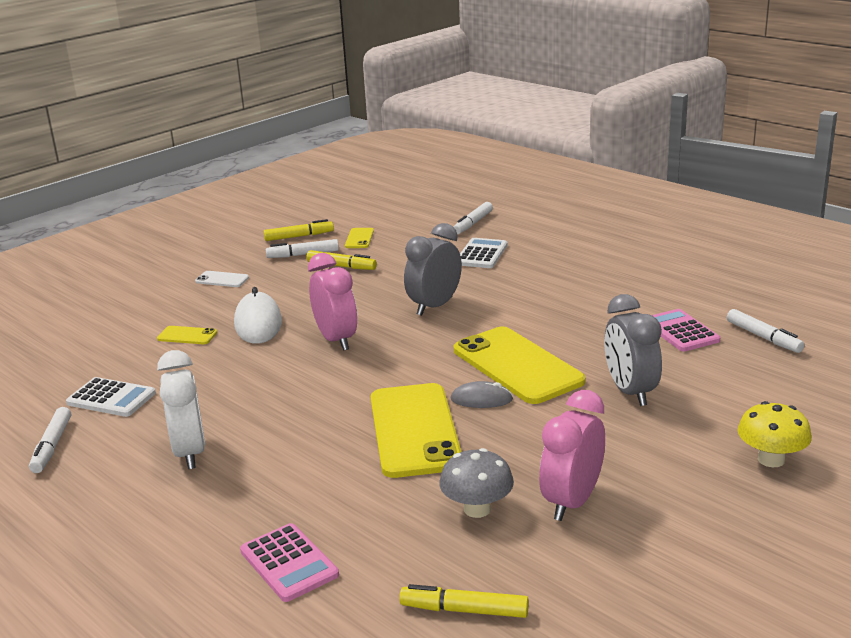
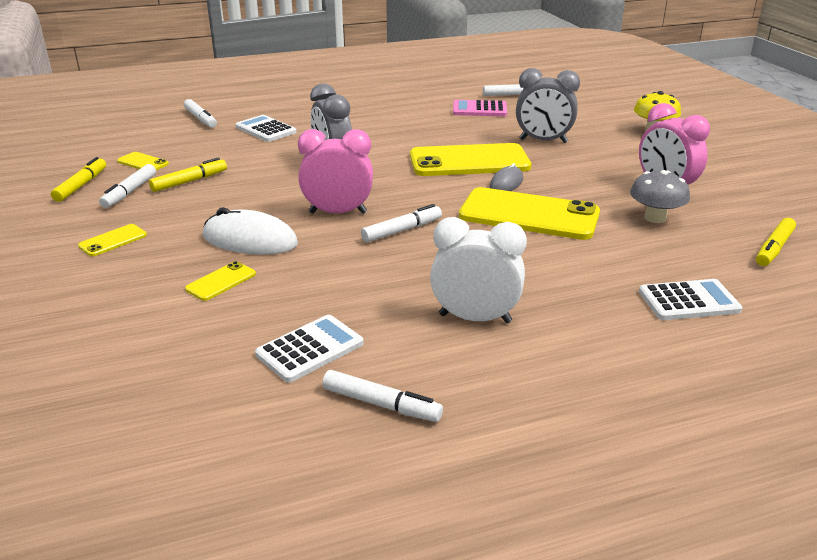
camera: 65 degrees left, 5 degrees up
white phone [195,271,249,287] -> yellow phone [78,224,147,256]
pink calculator [240,523,339,602] -> white calculator [639,279,742,320]
none -> white marker [361,204,442,242]

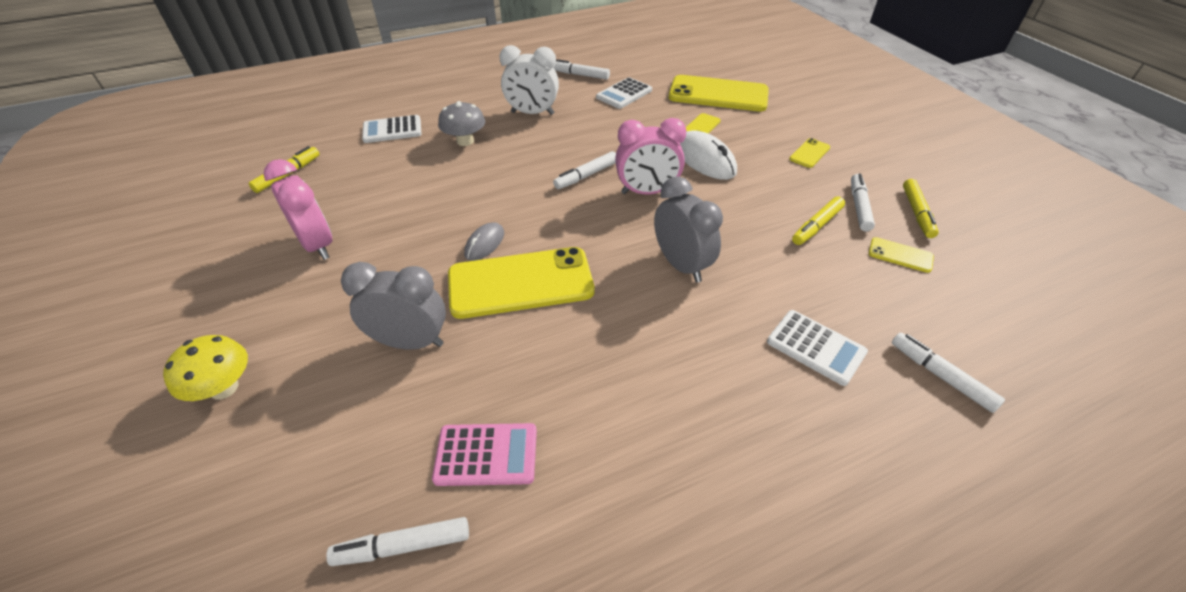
camera: 175 degrees right, 15 degrees up
white mouse [203,207,298,255] -> white mouse turned 45 degrees clockwise [680,130,737,180]
yellow phone [459,187,600,240] -> yellow phone moved to [669,75,769,112]
grey mushroom [630,170,690,223] -> grey mushroom moved to [438,101,485,146]

